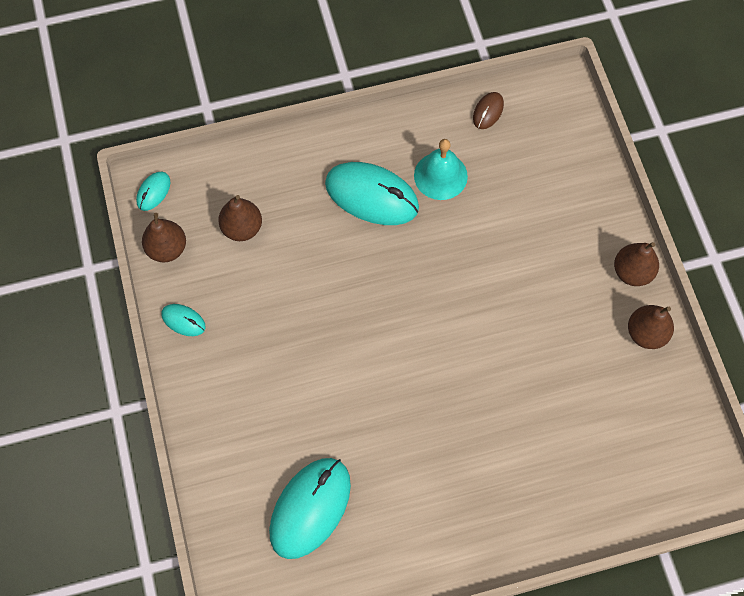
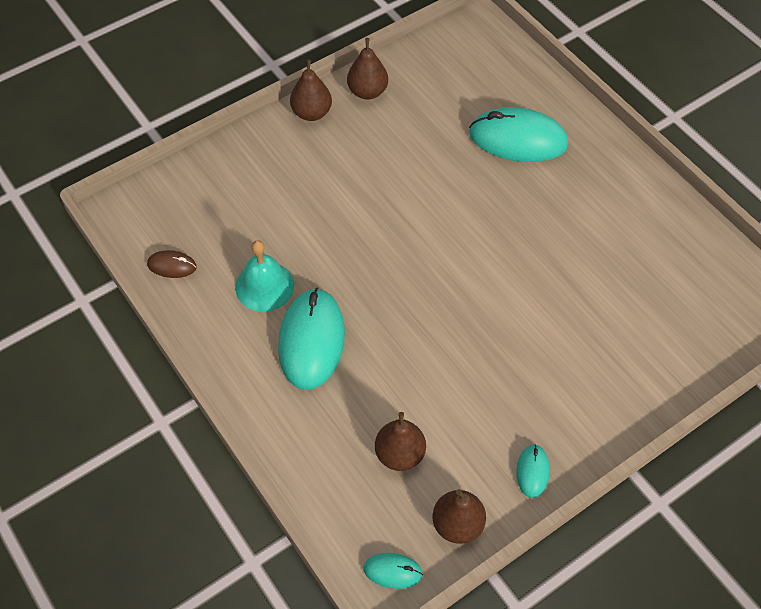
camera: 110 degrees left, 10 degrees down
turquoise mouse [269,458,351,559] -> turquoise mouse moved to [469,107,568,162]

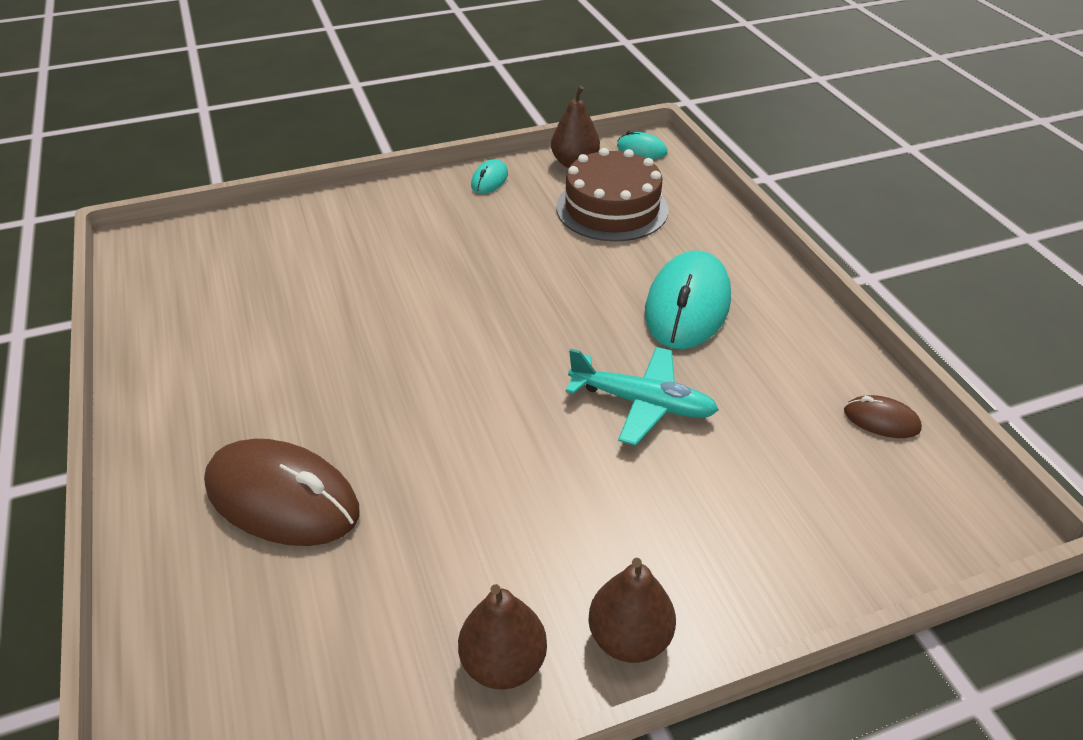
camera: 165 degrees left, 15 degrees down
turquoise bell [235,240,294,312] -> none
brown pear [375,412,426,471] -> brown cake [556,148,669,242]
turquoise mouse [469,107,568,162] -> brown mouse [204,439,359,546]
none -> turquoise plane [566,347,719,446]

